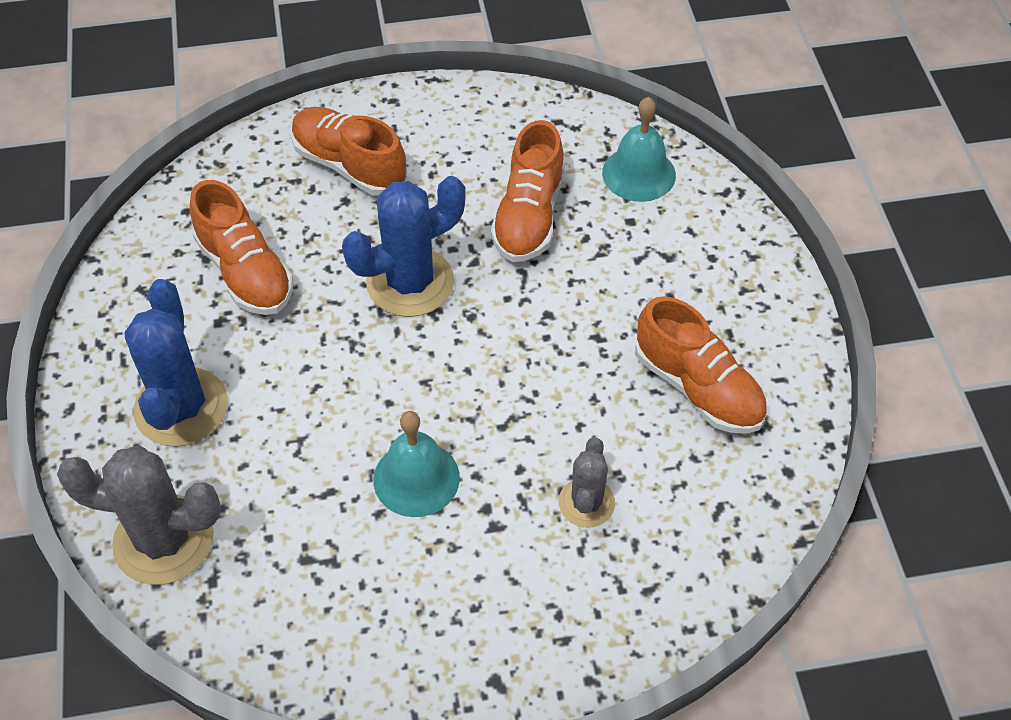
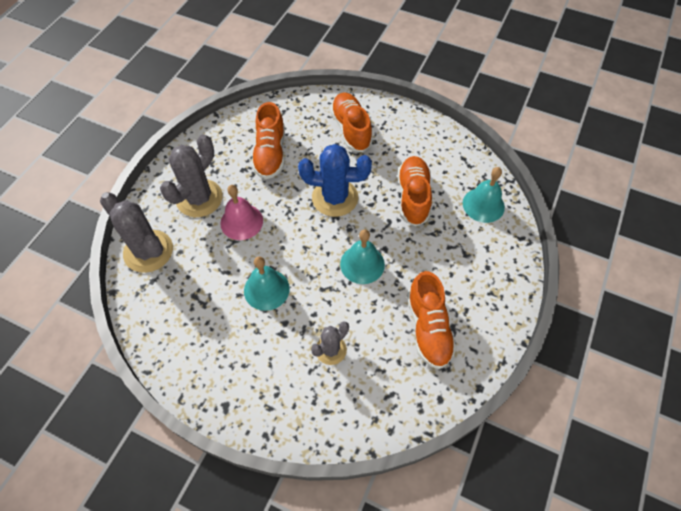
camera: 35 degrees right, 5 degrees up
blue cactus [124,279,228,447] -> grey cactus [160,134,223,217]
orange shoe [491,120,565,262] -> orange shoe turned 135 degrees clockwise [398,156,432,226]
none -> pink bell [220,185,263,240]
none -> turquoise bell [340,230,385,284]

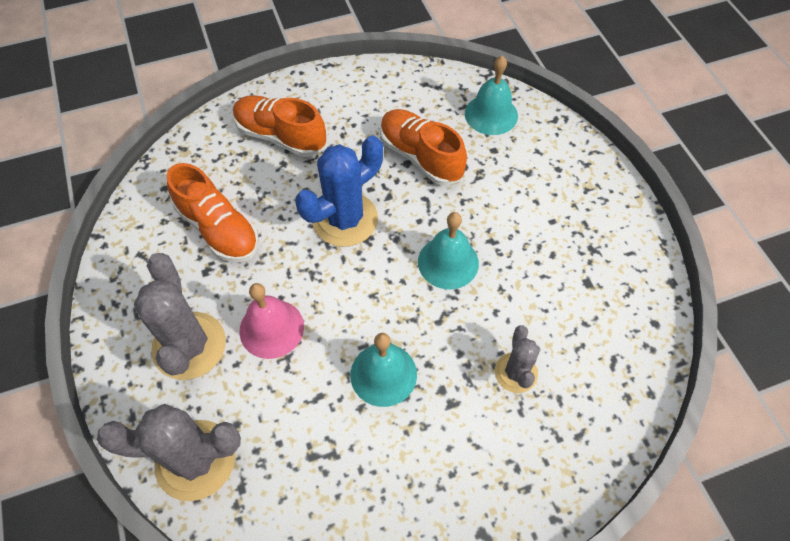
camera: 45 degrees left, 0 degrees up
orange shoe [407,271,456,369] -> none

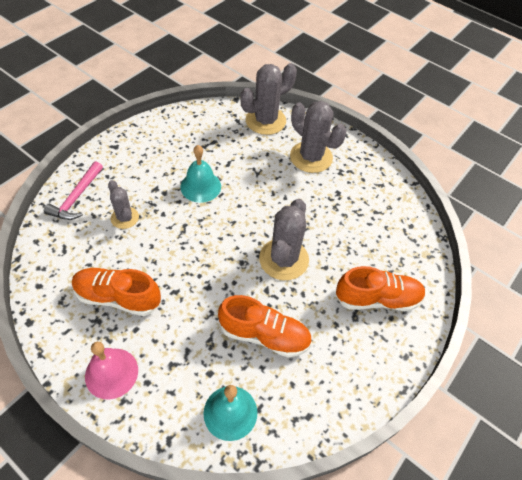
camera: 145 degrees right, 5 degrees down
orange shoe [167,163,259,262] -> orange shoe moved to [72,268,161,316]
pink bell [240,283,304,359] -> pink bell moved to [85,342,138,400]
blue cactus [295,135,383,247] -> grey cactus [259,199,309,280]
turquoise bell [418,212,479,290] -> none
none -> pink hammer [44,161,103,220]

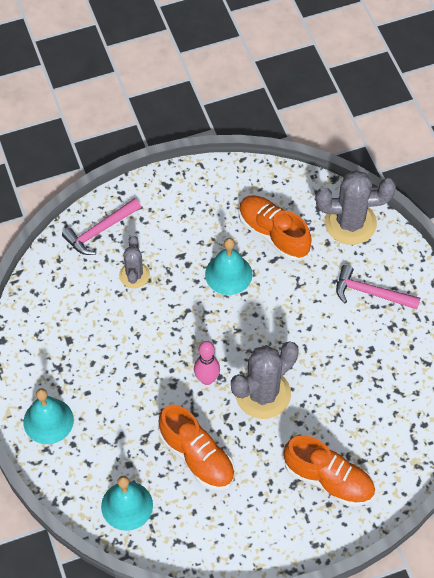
camera: 35 degrees right, 5 degrees up
orange shoe [72,268,161,316] -> orange shoe moved to [239,195,312,261]
pink bell [85,342,138,400] -> turquoise bell [23,388,74,444]
grey cactus [290,101,347,173] -> pink hammer [336,265,420,309]
none -> pink bowling pin [194,341,220,385]

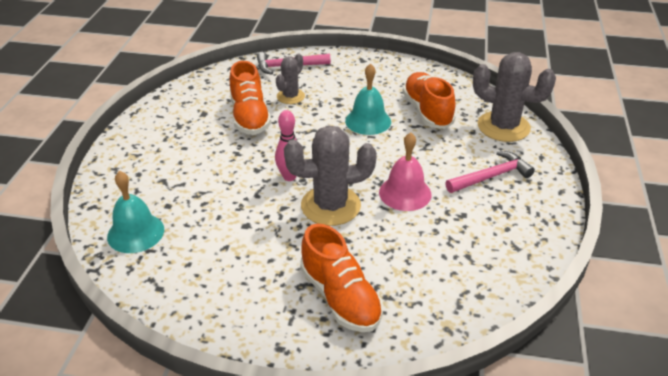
camera: 30 degrees right, 20 degrees down
turquoise bell [23,388,74,444] -> none
orange shoe [159,405,235,490] -> orange shoe moved to [230,61,271,135]
pink hammer [336,265,420,309] -> pink hammer turned 105 degrees clockwise [445,151,535,193]
none -> pink bell [379,132,431,211]

